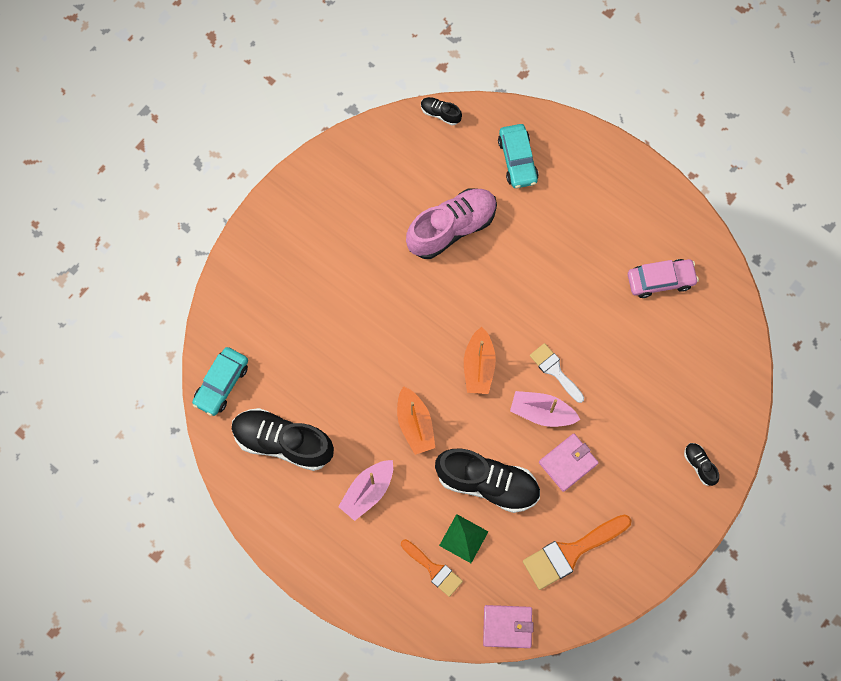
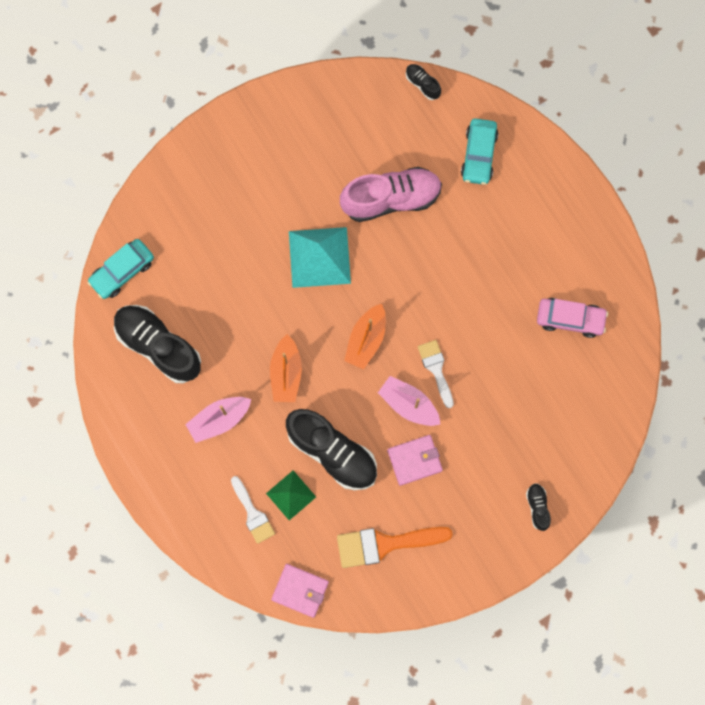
camera: 20 degrees right, 5 degrees up
orange brush [401,539,463,597] -> white brush [231,476,275,544]
none -> turquoise pyramid [289,227,351,288]

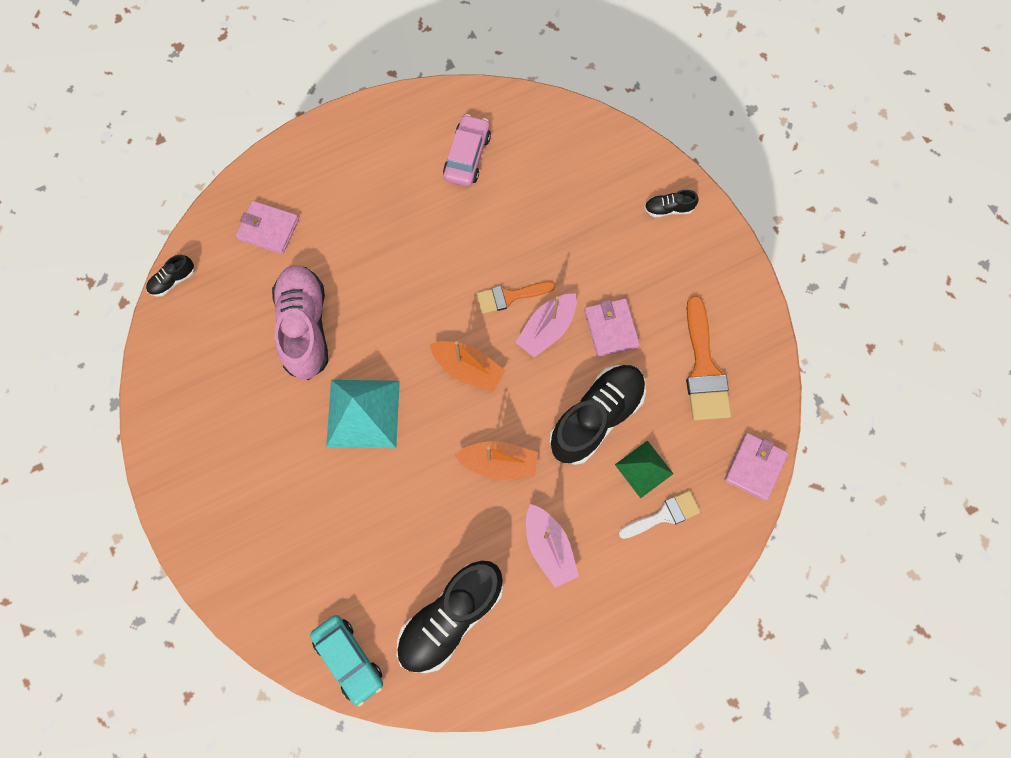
camera: 85 degrees left, 5 degrees down
white brush [418,340,454,408] -> orange brush [476,282,555,314]
turquoise car [461,118,498,185] -> pink wallet [236,201,299,254]

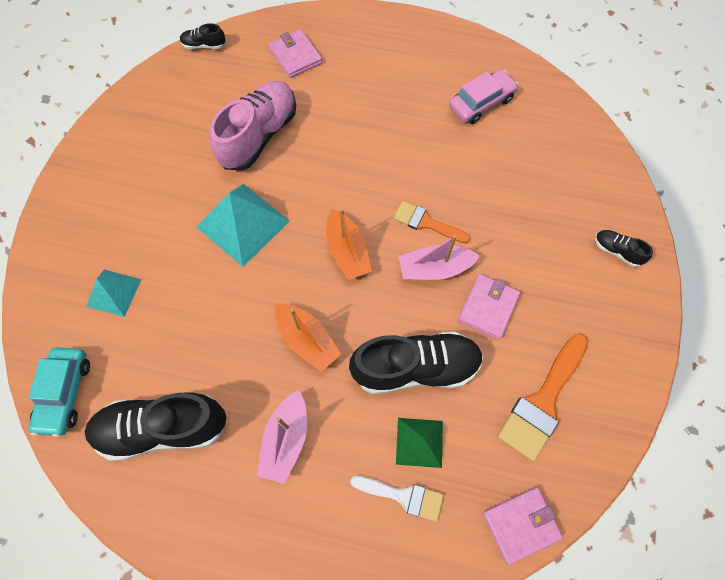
camera: 40 degrees right, 5 degrees down
none -> turquoise pyramid [87,270,142,317]

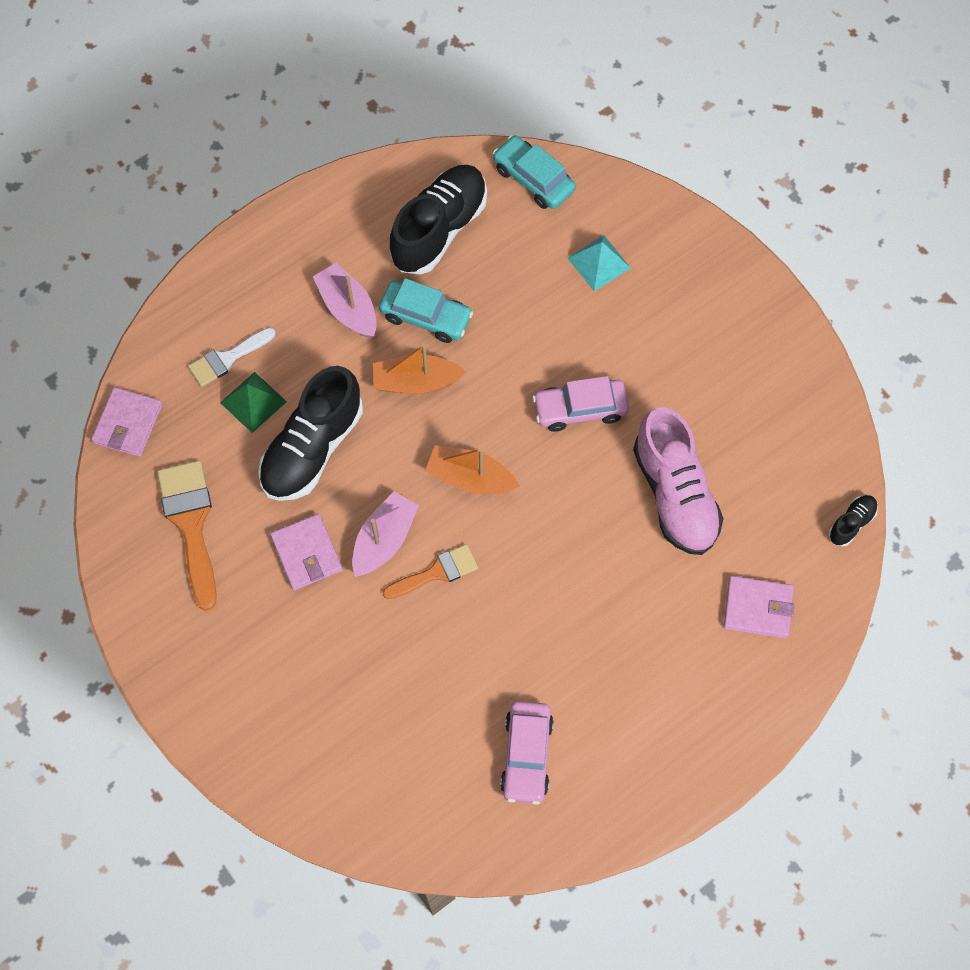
camera: 130 degrees right, 0 degrees up
turquoise pyramid [197,184,290,267] -> pink car [532,376,629,432]
black shoe [595,230,653,267] -> none
none -> turquoise car [379,278,473,343]

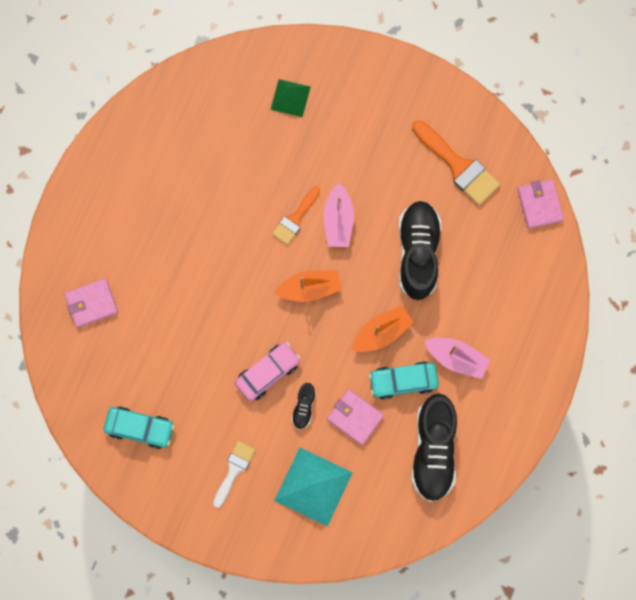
camera: 150 degrees right, 10 degrees up
white brush [188,327,276,387] -> white brush moved to [213,441,256,508]
green pyramid [220,372,287,433] -> green pyramid moved to [270,79,311,117]
pink wallet [270,514,343,590] -> pink wallet moved to [327,389,384,445]
turquoise car [493,135,576,209] -> turquoise car moved to [104,407,174,449]
pink car [500,701,554,805] -> none
turquoise pyramid [568,235,631,291] -> turquoise pyramid [274,448,353,527], size x1.68
pink shoe [633,407,724,555] -> none
black shoe [829,495,878,546] -> black shoe moved to [291,383,316,429]

